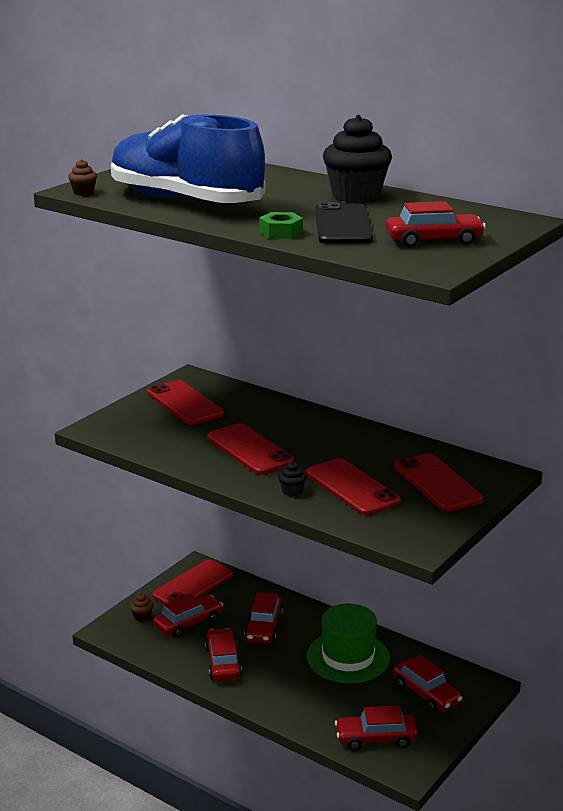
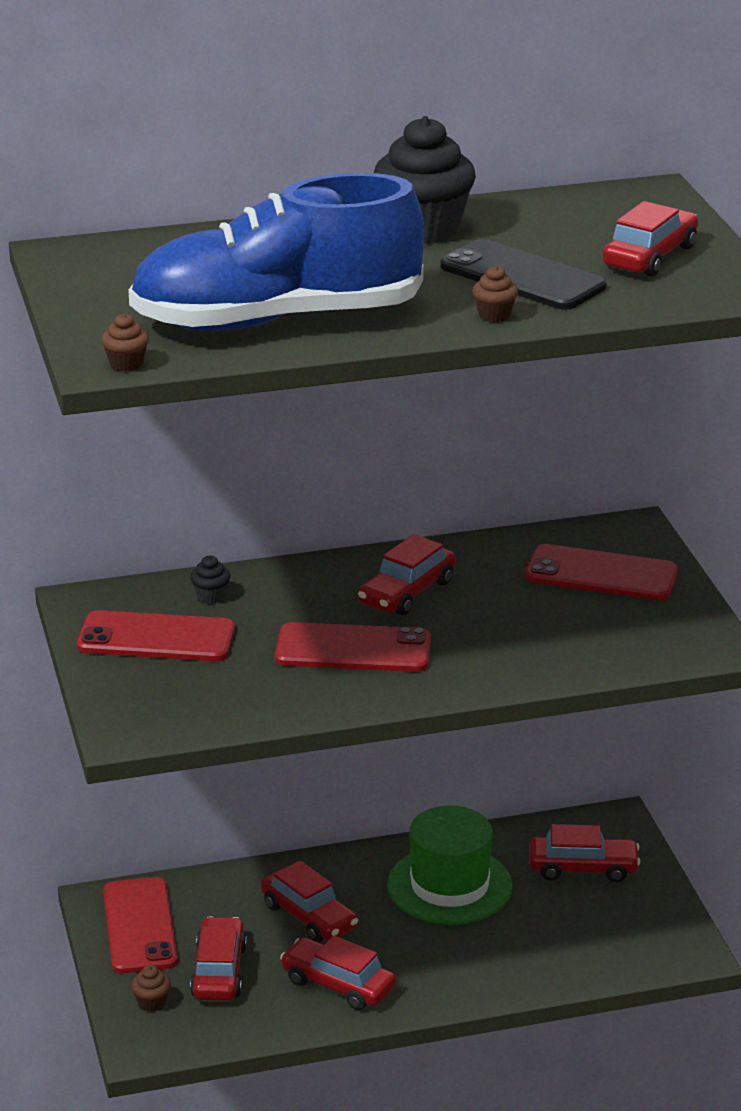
camera: 50 degrees left, 5 degrees up
green nut [259,212,303,239] -> brown cupcake [472,266,518,322]
black cupcake [278,461,307,496] -> black cupcake moved to [190,556,230,604]
red phone [306,458,401,515] -> none
red car [335,706,418,751] -> red car moved to [358,534,456,615]

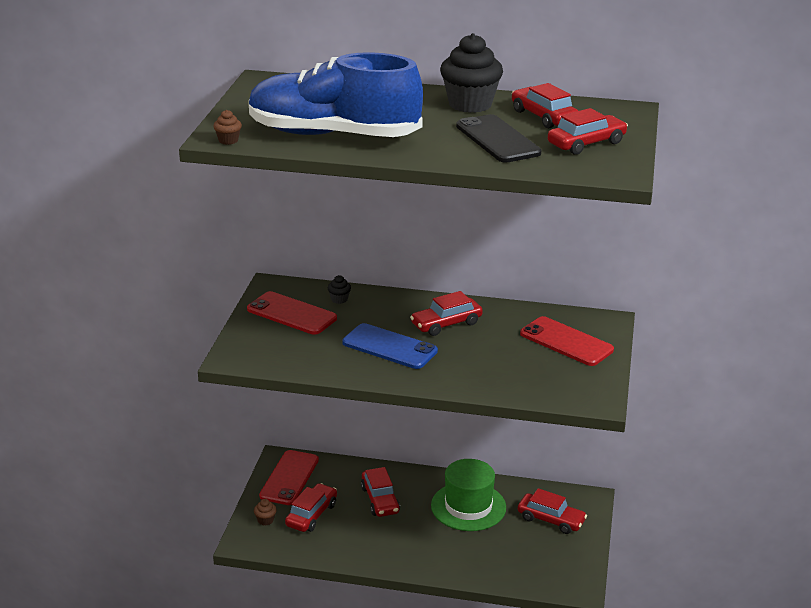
camera: 25 degrees right, 0 degrees up
red phone [275,622,431,672] -> blue phone [342,323,438,369]
red car [280,936,396,1010] -> red car moved to [512,83,578,129]
brown cupcake [472,266,518,322] -> none

